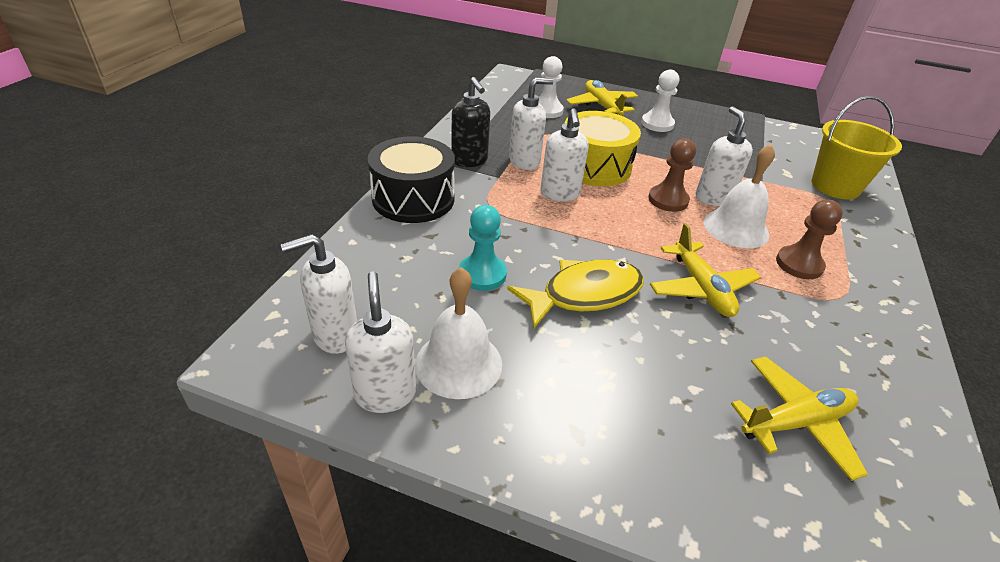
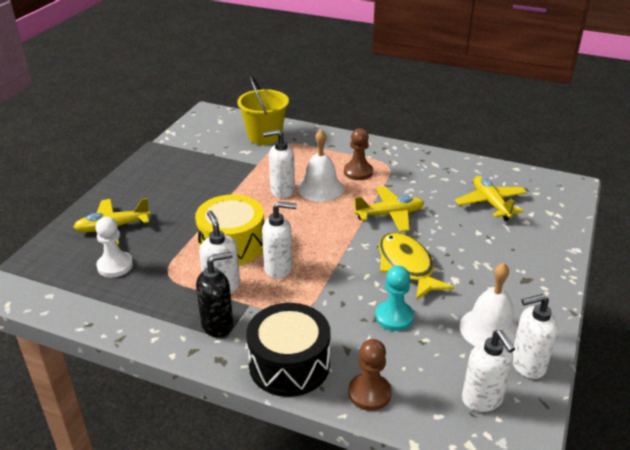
camera: 85 degrees left, 5 degrees down
white pawn [641,70,679,132] -> none
brown pawn [648,138,696,212] -> brown pawn moved to [348,339,392,411]

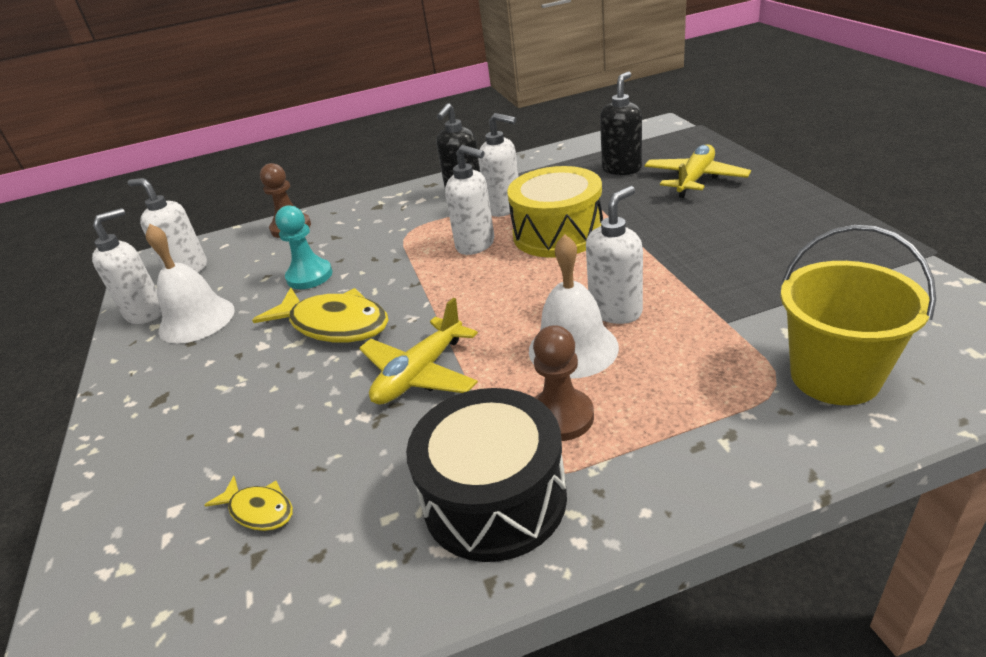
camera: 145 degrees right, 0 degrees up
white pawn [95,217,133,278] -> black soap dispenser [600,71,642,175]
black drum [246,303,331,397] -> black drum moved to [406,388,567,562]
white soap dispenser [262,202,297,279] -> white soap dispenser turned 105 degrees counterclockwise [445,145,494,255]
yellow plane [455,176,527,221] -> yellow fish [205,476,293,531]

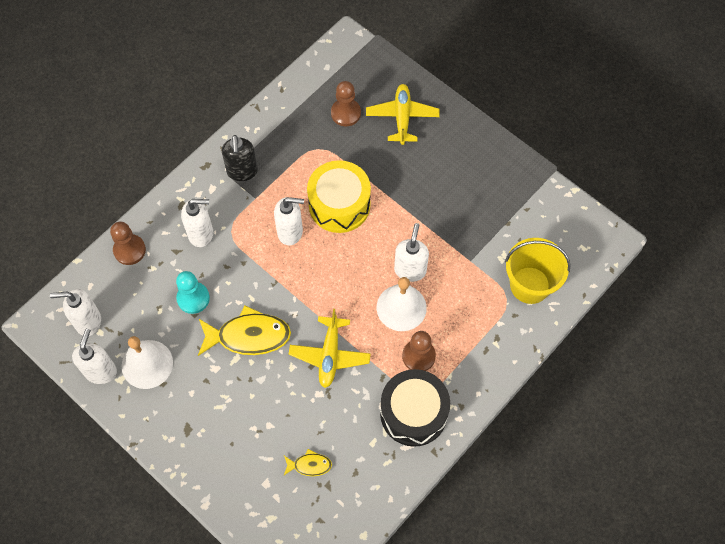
camera: 35 degrees left, 30 degrees up
white soap dispenser [478,113,519,217] -> white soap dispenser moved to [181,199,213,247]
black soap dispenser [600,71,642,175] -> brown pawn [331,81,361,126]

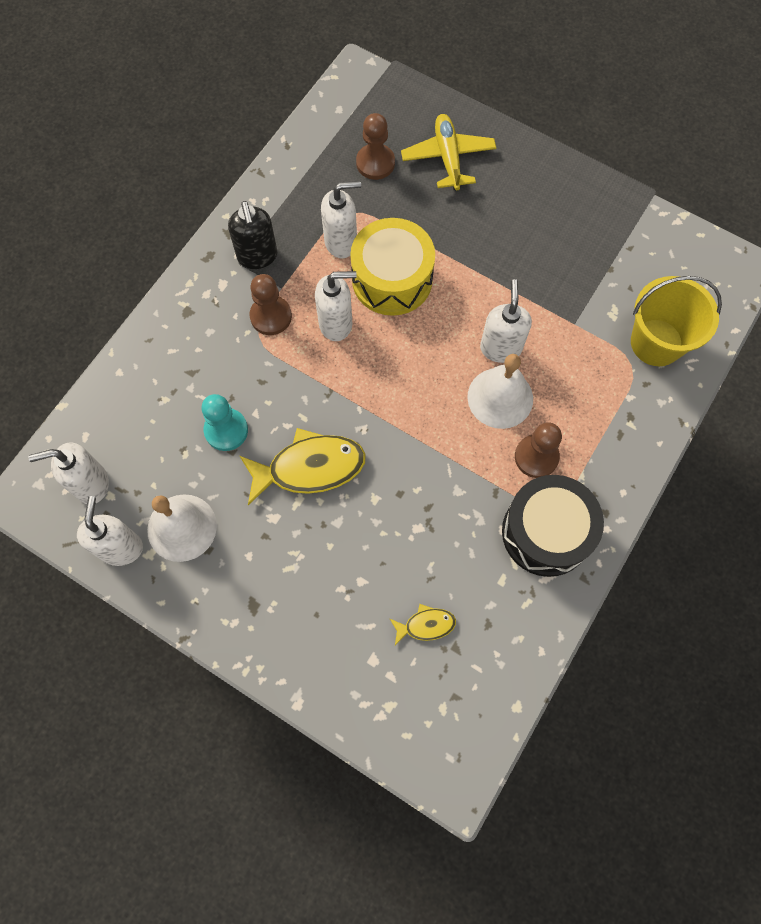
camera: 10 degrees left, 5 degrees up
brown pawn [110,221,146,265] -> brown pawn moved to [250,274,292,335]
white soap dispenser [181,199,213,247] -> white soap dispenser moved to [321,181,361,258]
yellow plane [289,309,371,388] -> none

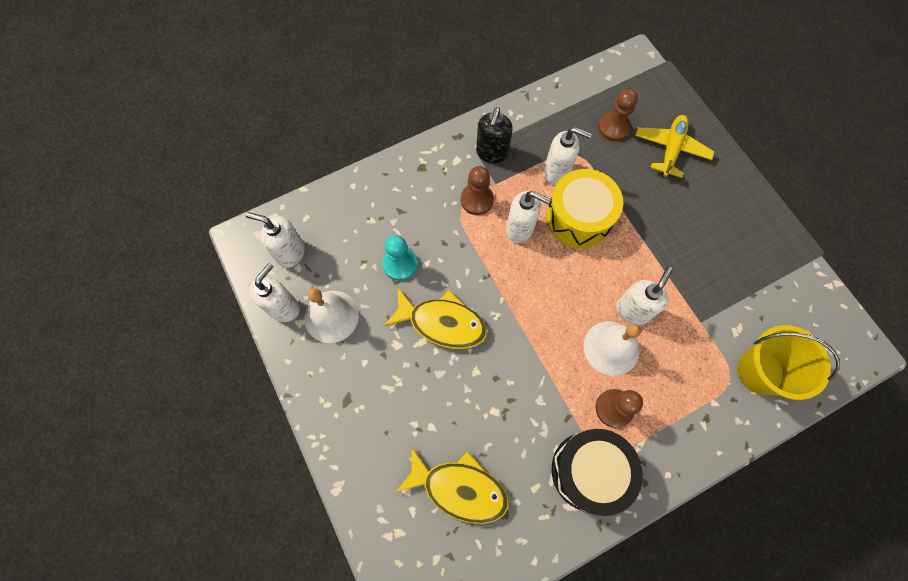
camera: 30 degrees right, 0 degrees up
yellow fish [389,604,456,645] -> yellow fish [396,448,509,524], size x2.01

